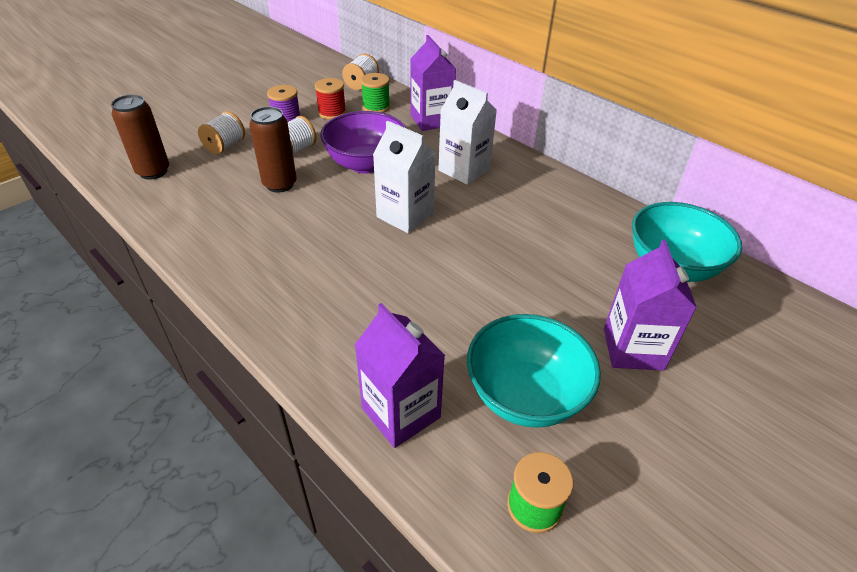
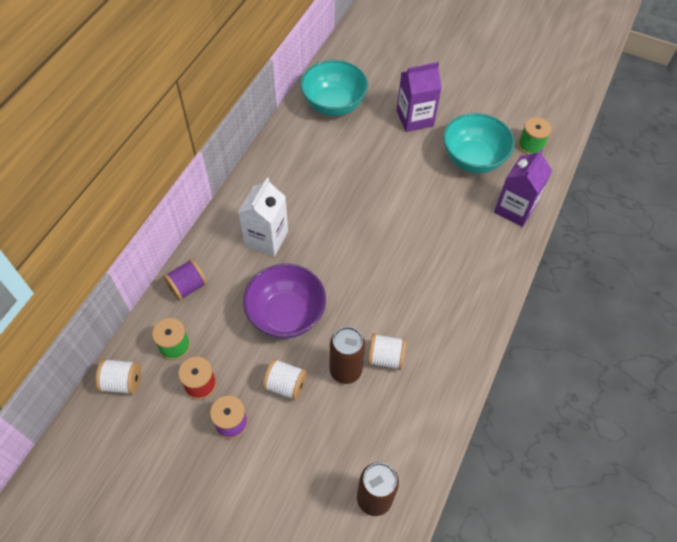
camera: 110 degrees left, 15 degrees up
white spool [198,111,245,154] -> white spool moved to [368,333,406,370]
white carton [373,121,436,233] -> none
purple carton [410,35,456,131] -> purple spool [163,259,207,301]

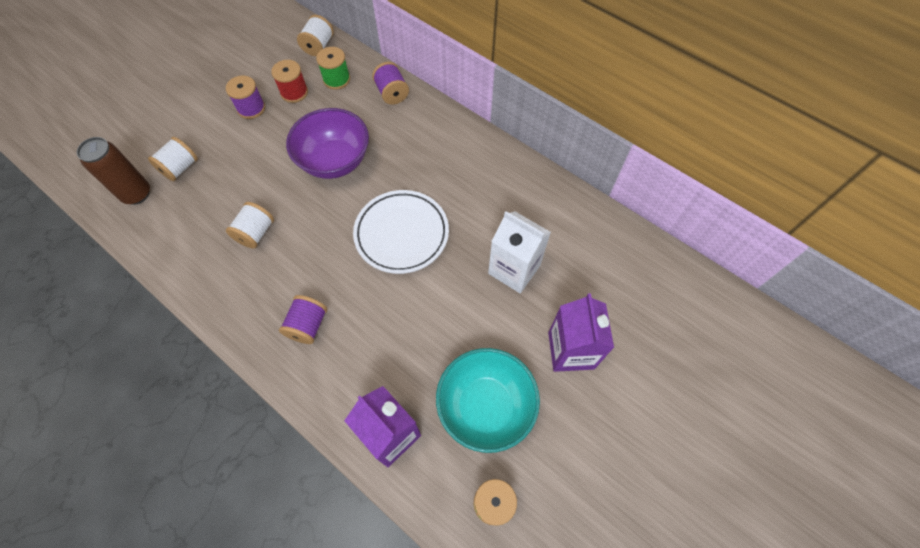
camera: 105 degrees right, 5 degrees up
white carton [238,178,288,256] -> white carton moved to [488,211,551,293]
white spool [263,358,307,401] -> white spool moved to [148,137,198,181]
turquoise bowl [300,60,368,116] -> none
brown can [329,327,365,384] -> none
none -> purple spool [279,295,327,344]
none -> white plate [353,190,449,274]

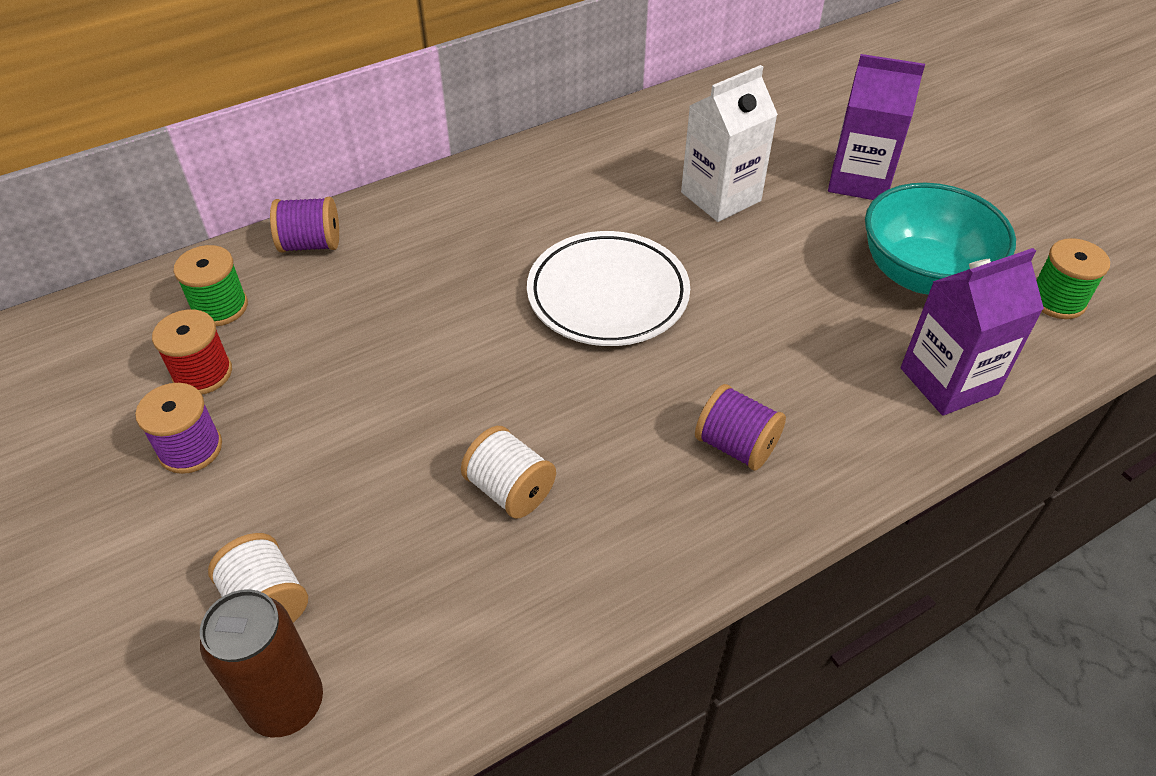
camera: 70 degrees left, 15 degrees down
purple bowl [286,108,369,179] -> none
white spool [297,15,334,56] -> none

